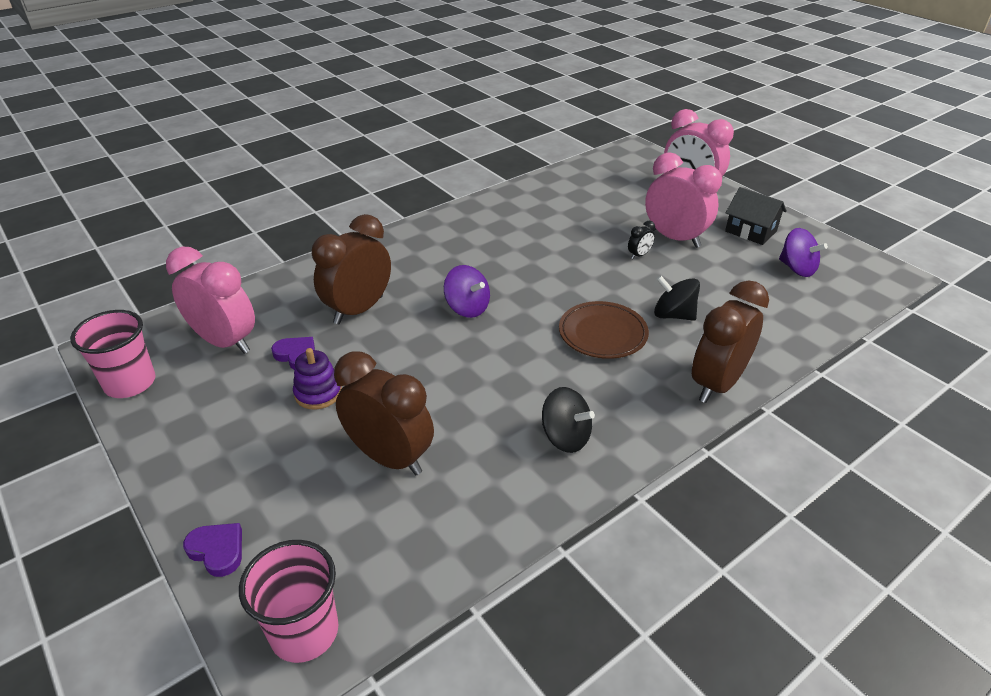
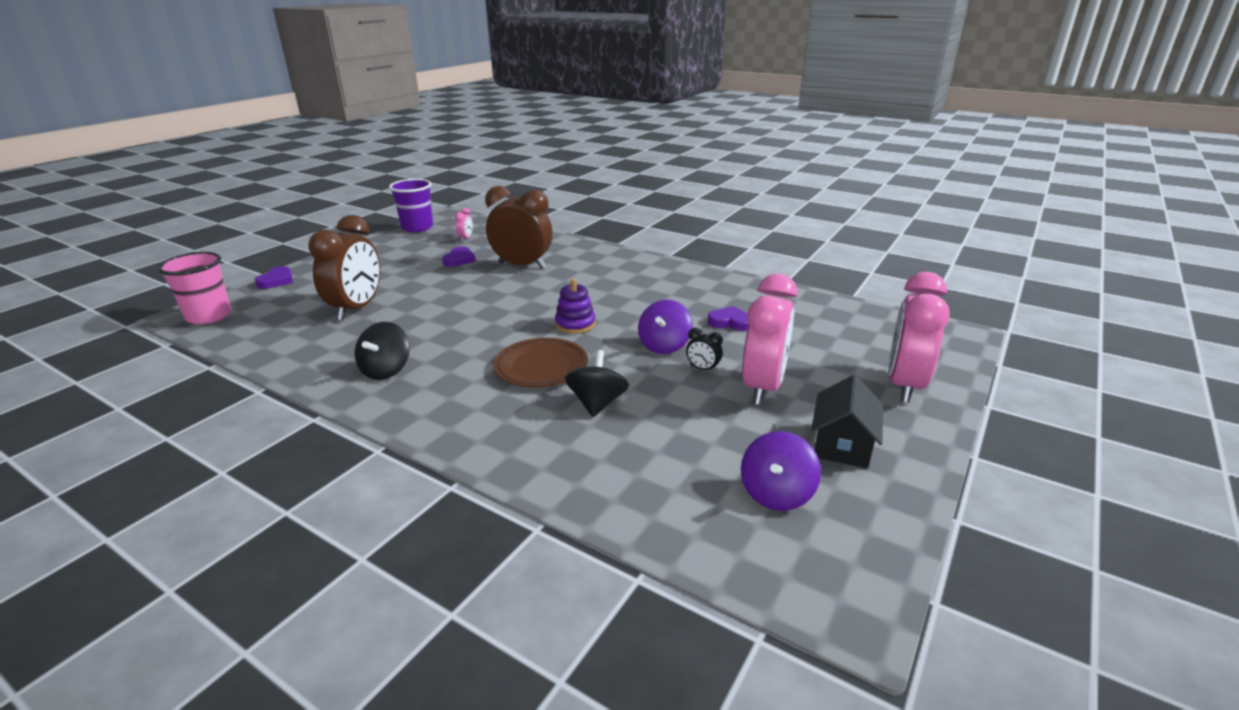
camera: 70 degrees right, 10 degrees down
pink cup [70,310,156,398] -> purple cup [389,179,433,232]
pink clock [166,246,255,354] -> pink clock [455,208,473,242], size x0.41
purple stacking toy [293,348,342,410] -> purple stacking toy moved to [555,279,595,334]
purple spinning top [444,265,490,318] -> purple spinning top moved to [638,300,693,354]
brown clock [692,280,769,403] -> none
none -> purple heart [708,306,749,331]

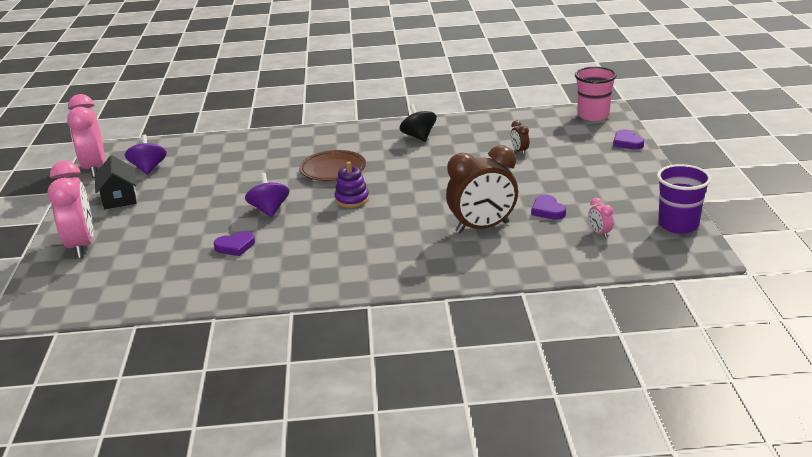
camera: 145 degrees right, 0 degrees up
brown clock [308,215,380,321] -> brown clock [511,121,529,155], size x0.41
black spinning top [565,350,629,417] -> none
black clock [686,327,723,373] -> none
pink clock [742,274,798,405] -> pink clock moved to [67,94,105,178]

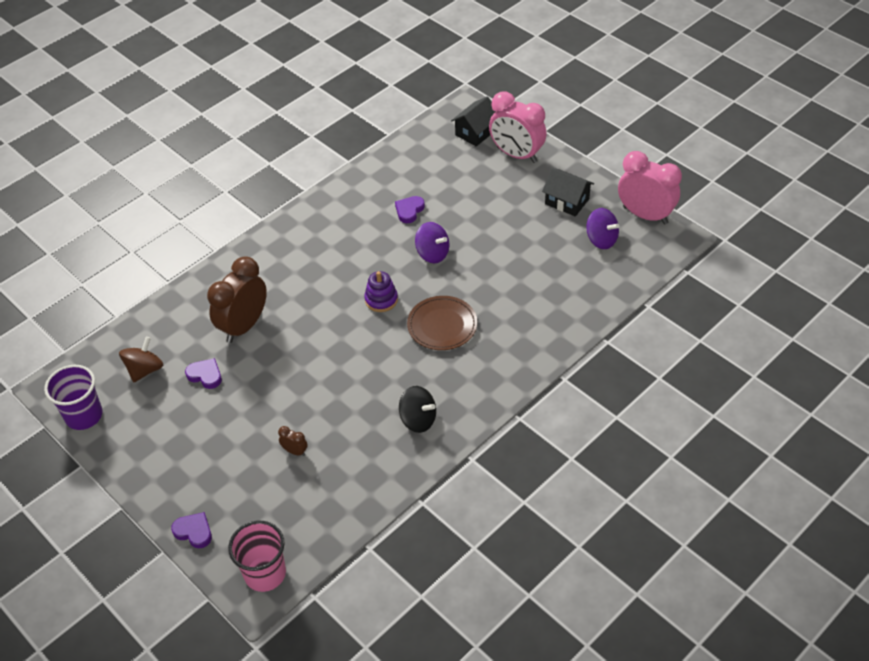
camera: 140 degrees right, 20 degrees up
pink clock [588,198,613,238] -> brown spinning top [119,337,163,382]
none -> black house [451,96,496,147]

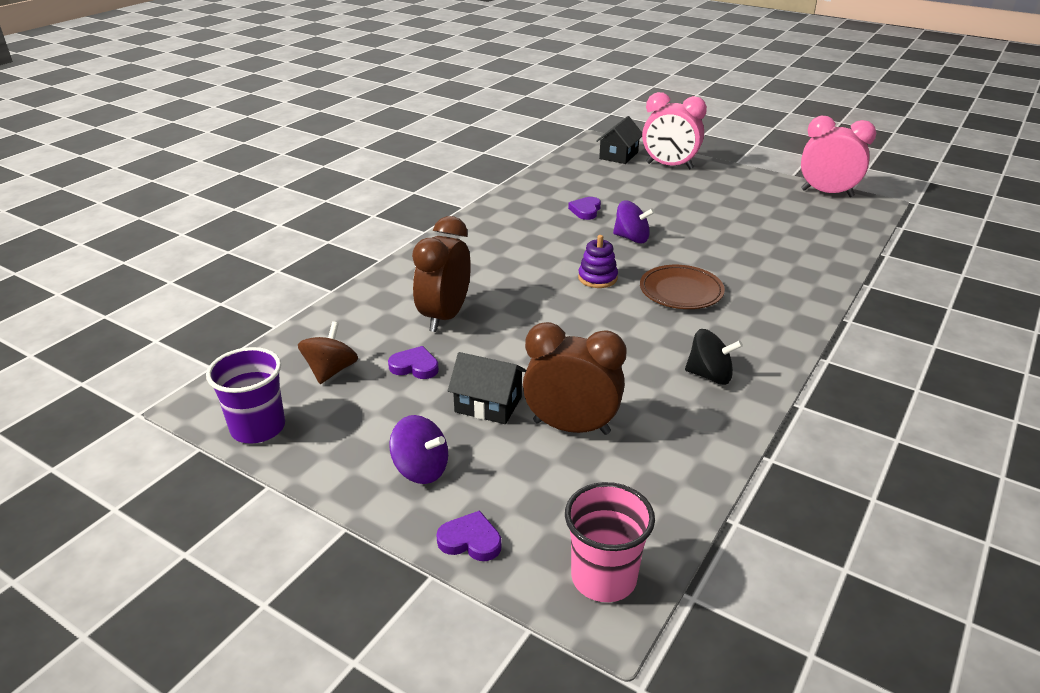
camera: 15 degrees left, 15 degrees down
brown clock [278,426,308,456] -> brown clock [523,322,626,435], size x2.43
black house [542,168,594,217] -> black house moved to [448,352,526,424]
purple spinning top [586,208,619,249] -> purple spinning top moved to [389,415,448,484]

